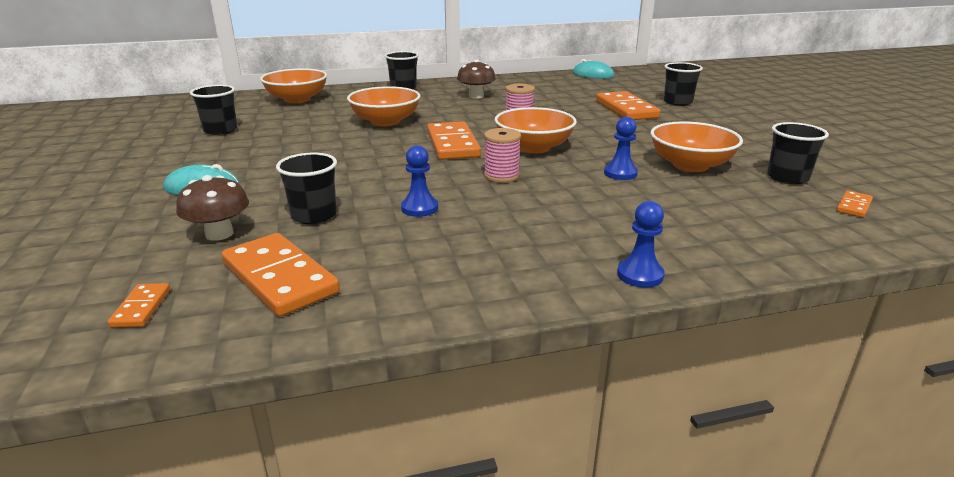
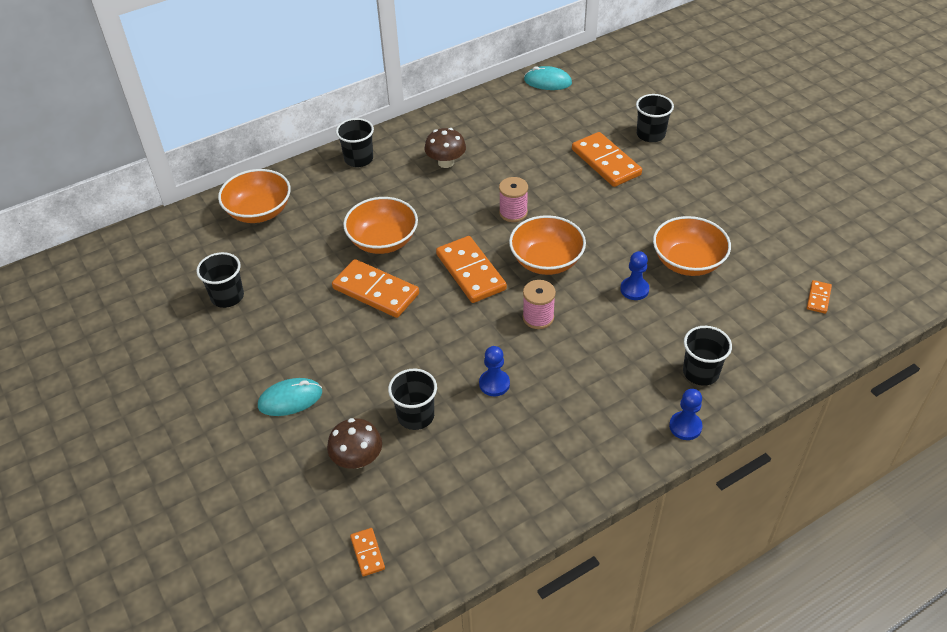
camera: 15 degrees left, 20 degrees up
orange domino [222,233,340,317] -> orange domino moved to [332,259,419,318]
black cup [767,122,829,184] -> black cup moved to [683,326,732,386]

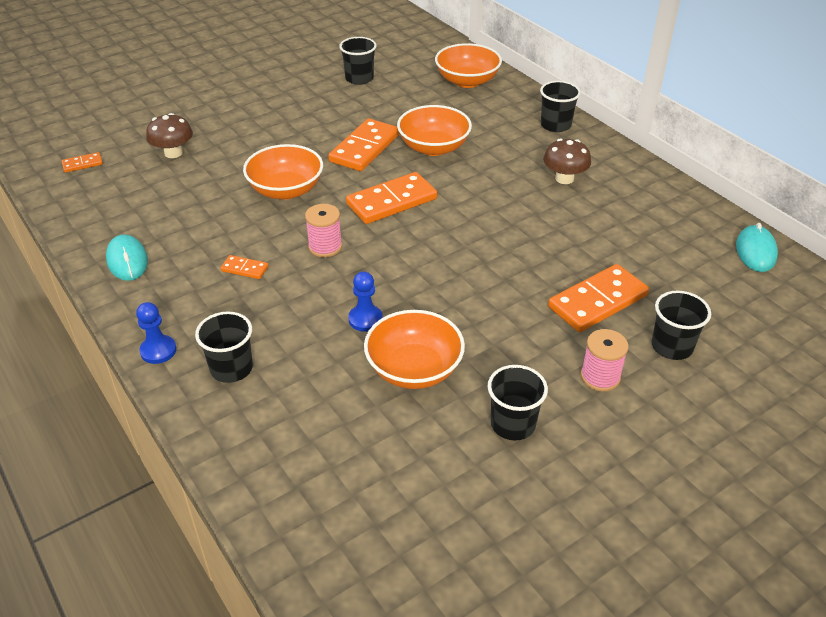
camera: 85 degrees right, 5 degrees down
turquoise mouse [258,378,322,416] -> turquoise mouse moved to [106,234,148,281]
black cup [388,369,437,430] -> black cup moved to [488,365,548,441]
blue pawn [479,346,510,396] -> none
pink spool [499,177,528,222] -> pink spool moved to [580,329,629,392]
orange bowl [509,215,586,275] -> orange bowl moved to [243,144,323,200]
orange domino [807,280,832,314] -> orange domino moved to [221,255,268,279]

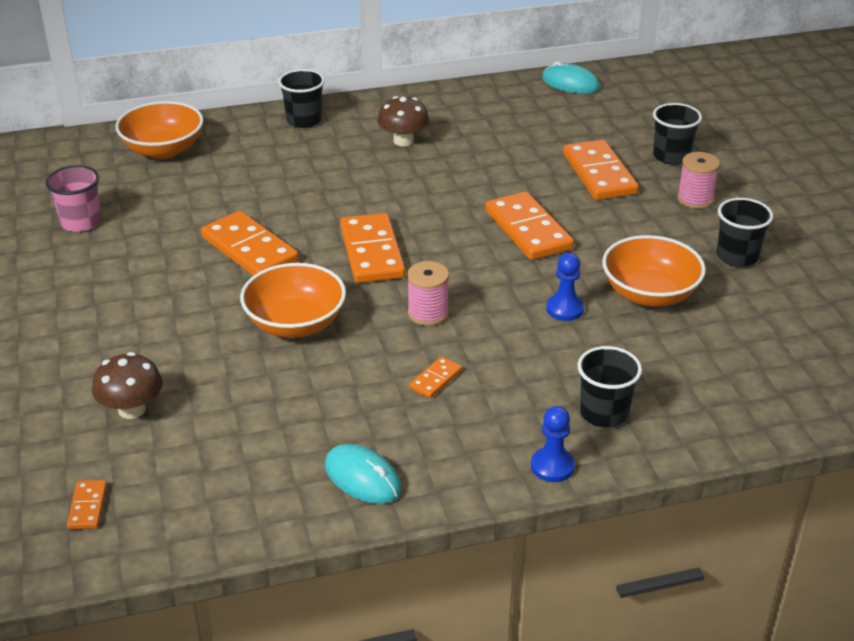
camera: 70 degrees left, 5 degrees down
turquoise mouse [106,234,148,281] -> turquoise mouse turned 45 degrees clockwise [325,444,402,504]
black cup [339,37,377,85] -> pink cup [46,165,101,232]
orange bowl [397,105,472,156] -> none
none -> orange domino [485,191,574,260]

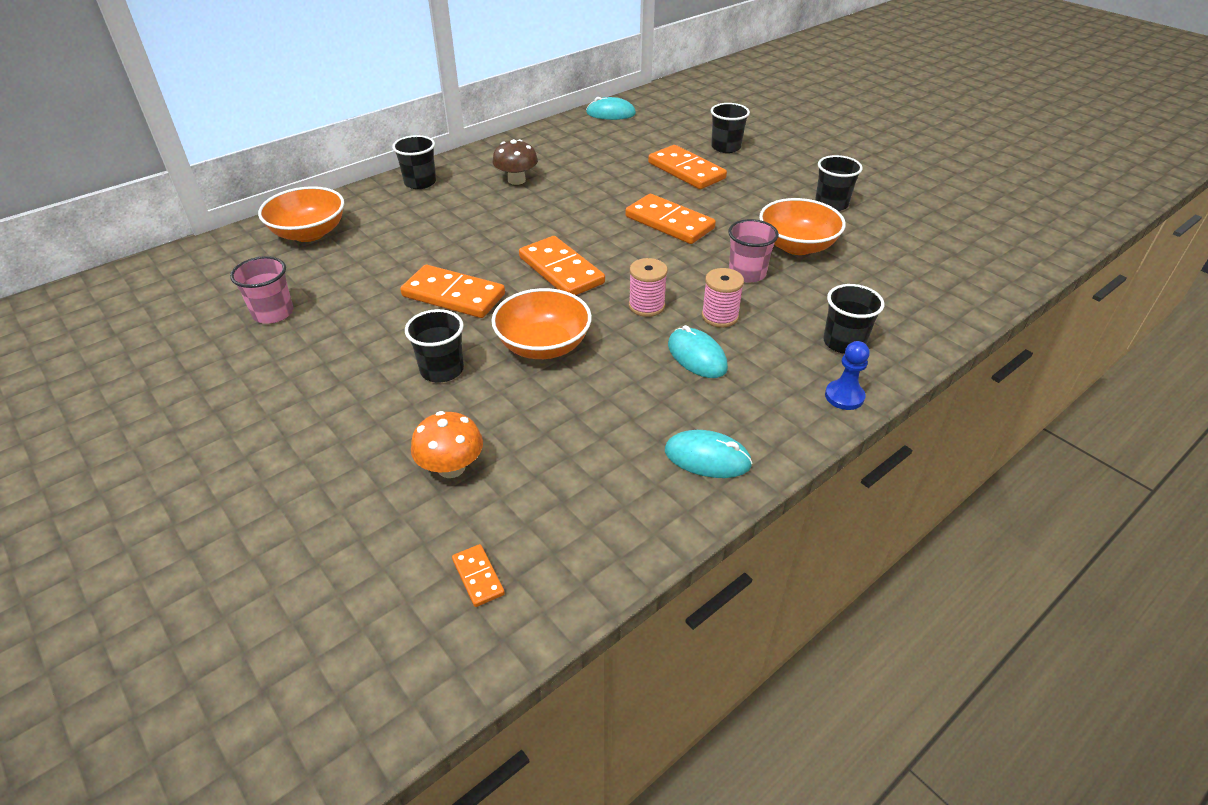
camera: 25 degrees left, 5 degrees up
brown mushroom [92,352,163,419] -> orange mushroom [411,411,483,478]
orange domino [409,356,462,398] -> turquoise mouse [668,325,728,378]
blue pawn [546,253,584,321] -> pink cup [728,219,779,282]
pink spool [677,152,720,209] -> pink spool moved to [702,268,744,328]
none -> black cup [405,309,464,382]

